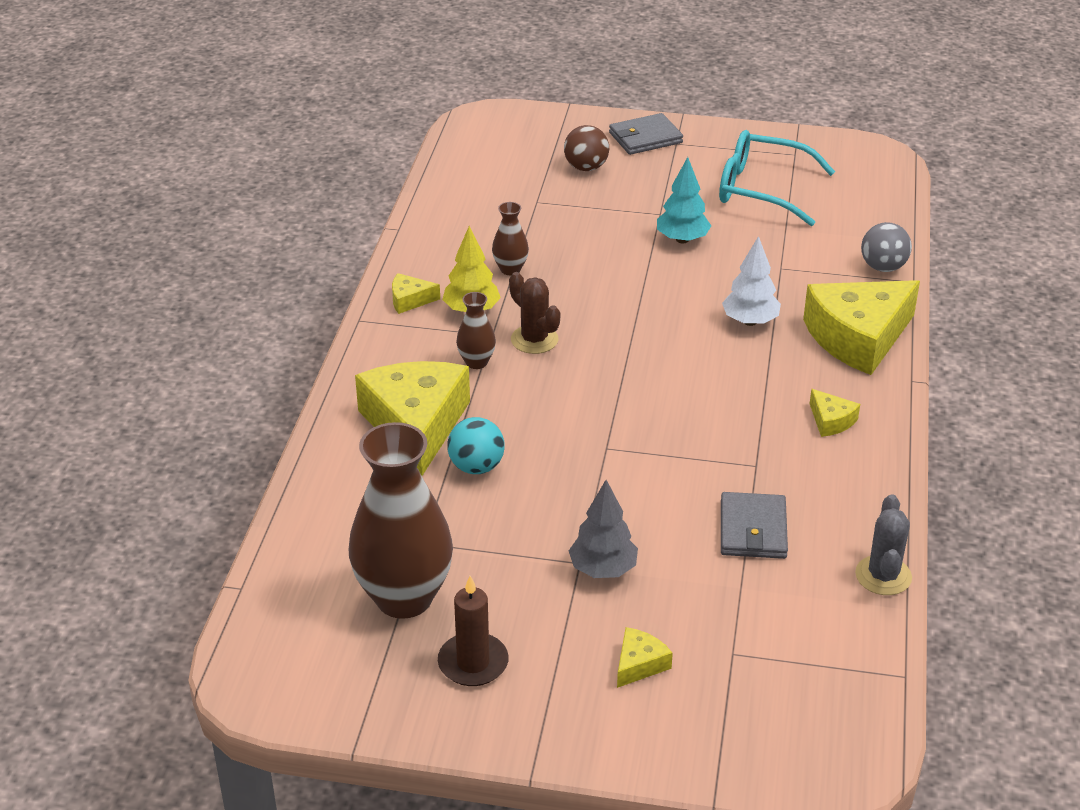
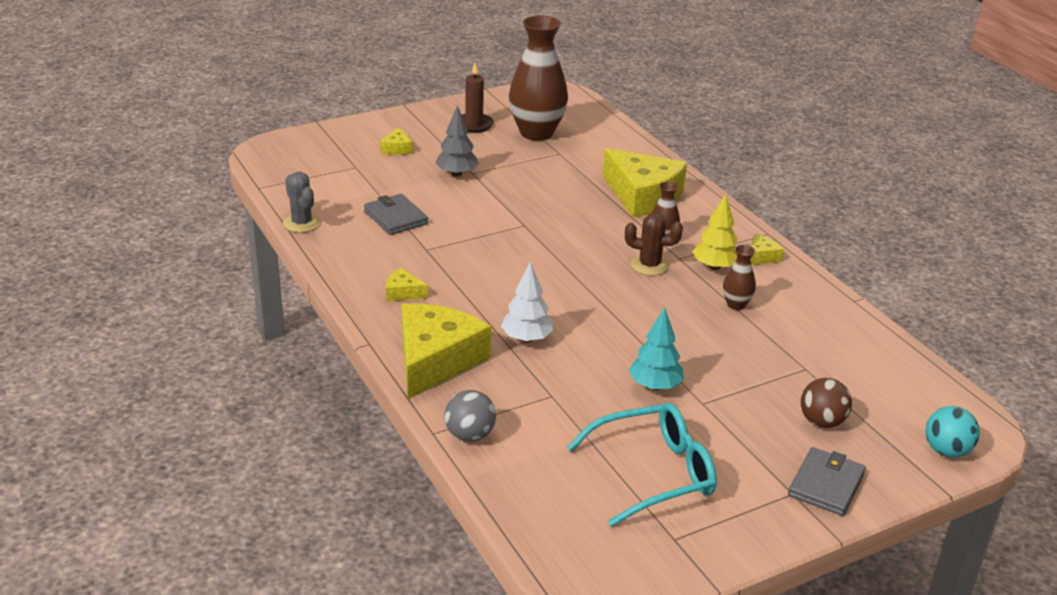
camera: 140 degrees right, 5 degrees down
turquoise ball [447,417,505,474] -> turquoise ball moved to [926,406,980,458]

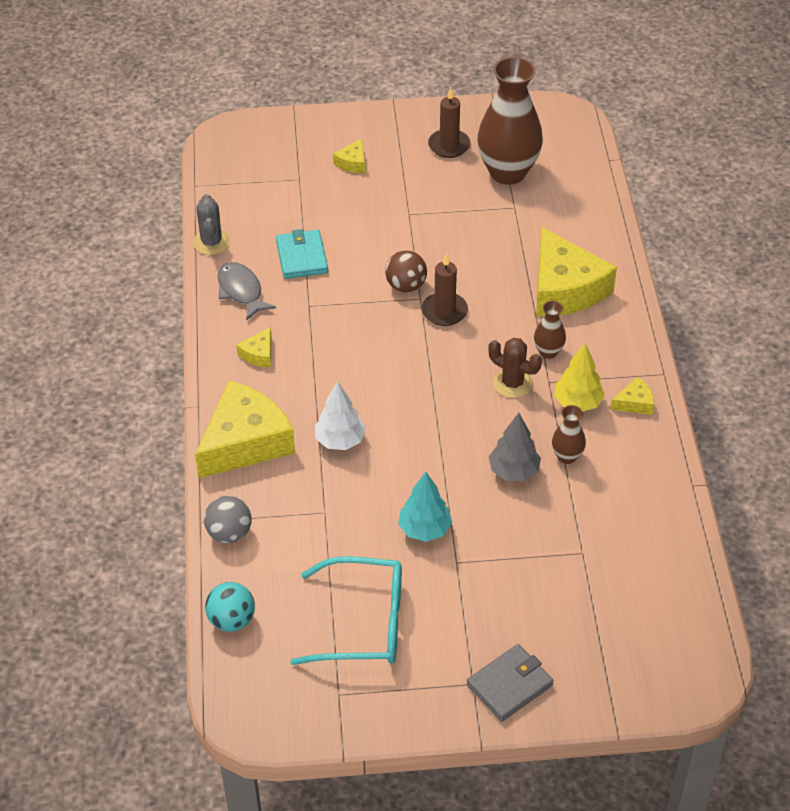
camera: 25 degrees right, 15 degrees up
grey wallet [364,194,428,235] -> turquoise wallet [276,229,328,279]
yellow cheese [386,268,428,301] -> yellow cheese turned 105 degrees counterclockwise [236,327,272,367]
grey tree [435,106,479,177] -> grey tree moved to [489,413,541,481]
brown ball [801,378,852,428] -> brown ball moved to [385,251,427,293]
turquoise ball [926,406,980,458] -> turquoise ball moved to [205,582,255,632]
none -> grey fish [218,262,276,321]
none -> brown candle [422,254,468,326]

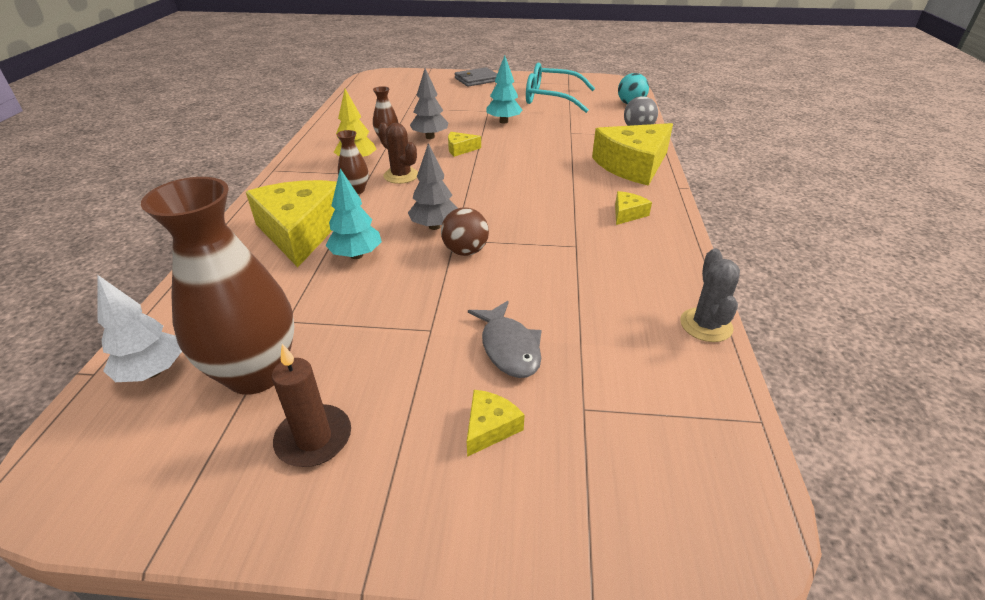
camera: 170 degrees left, 10 degrees down
grey fish [218,262,276,321] -> grey fish moved to [468,301,542,378]
turquoise wallet [276,229,328,279] -> none
white tree [315,381,366,450] -> white tree moved to [97,275,182,382]
brown candle [422,254,468,326] -> grey tree [408,143,458,230]
yellow cheese [610,377,654,415] -> yellow cheese moved to [448,132,481,157]
none -> turquoise tree [326,169,382,259]

